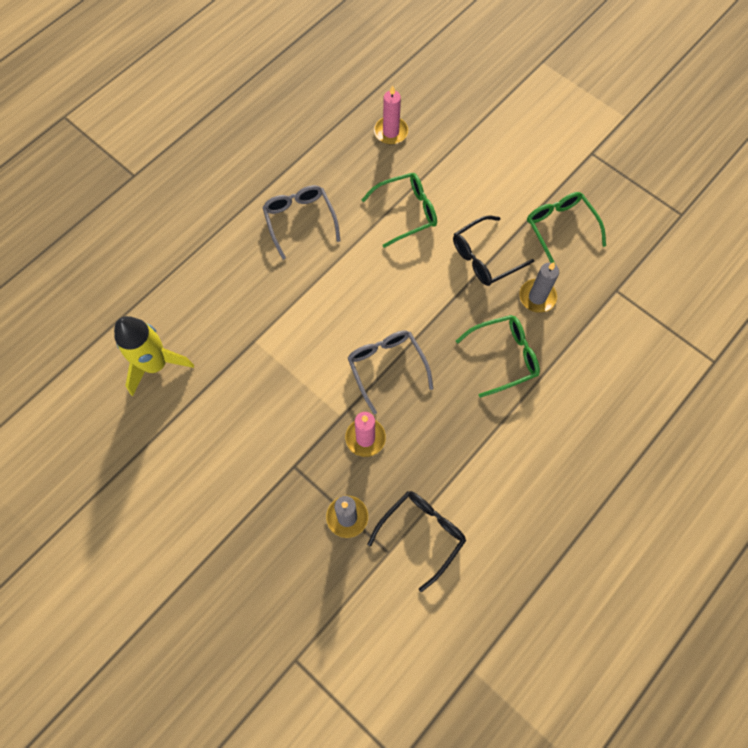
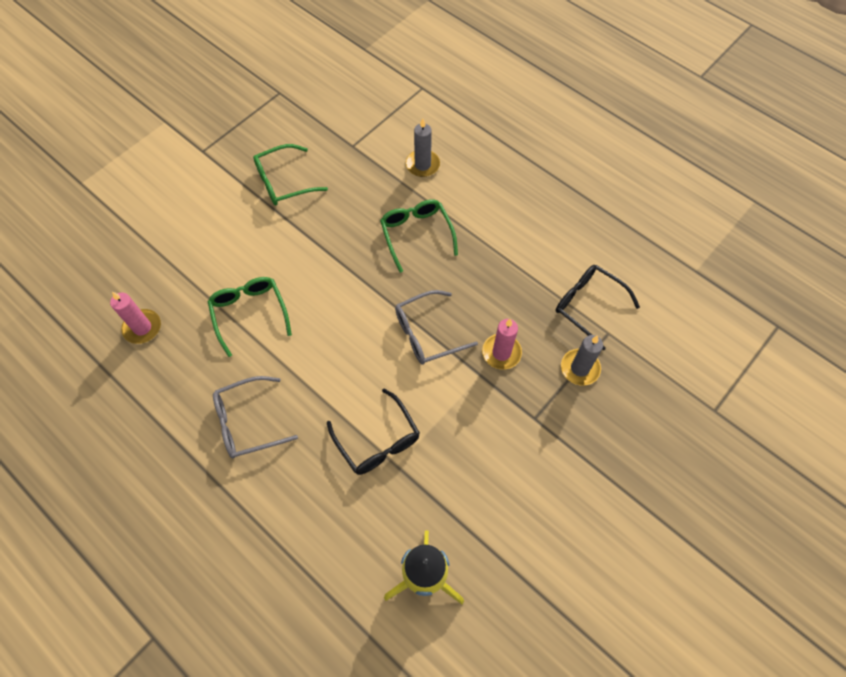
camera: 90 degrees left, 5 degrees down
black glasses [453,215,534,286] -> black glasses moved to [327,388,420,475]
grey candle [519,262,559,313] -> grey candle moved to [406,118,440,177]

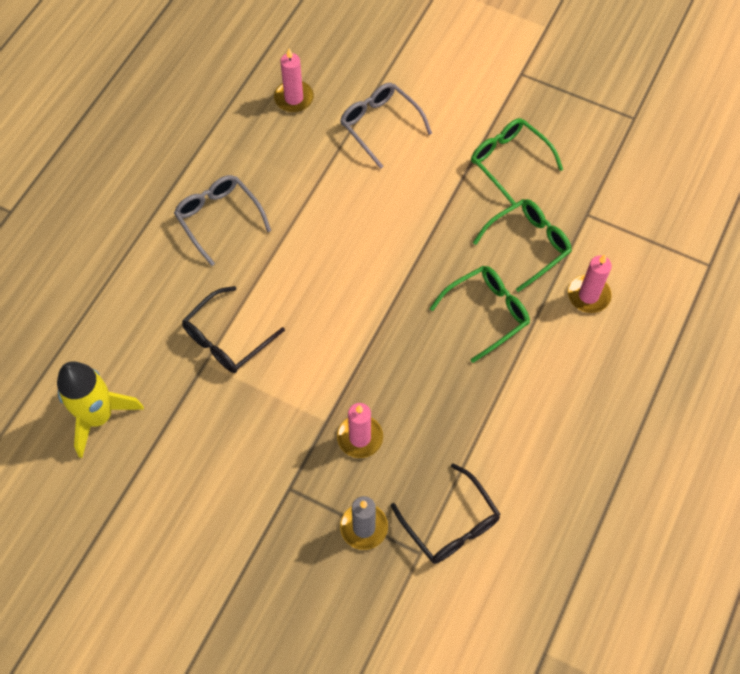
camera: 75 degrees right, 0 degrees up
green glasses [207,277,292,357] -> green glasses moved to [473,199,572,292]
grey glasses [395,290,478,365] -> grey glasses moved to [340,83,432,169]
grey candle [406,118,440,177] -> pink candle [568,255,612,313]
black glasses [556,265,640,350] -> black glasses turned 120 degrees clockwise [391,463,500,564]

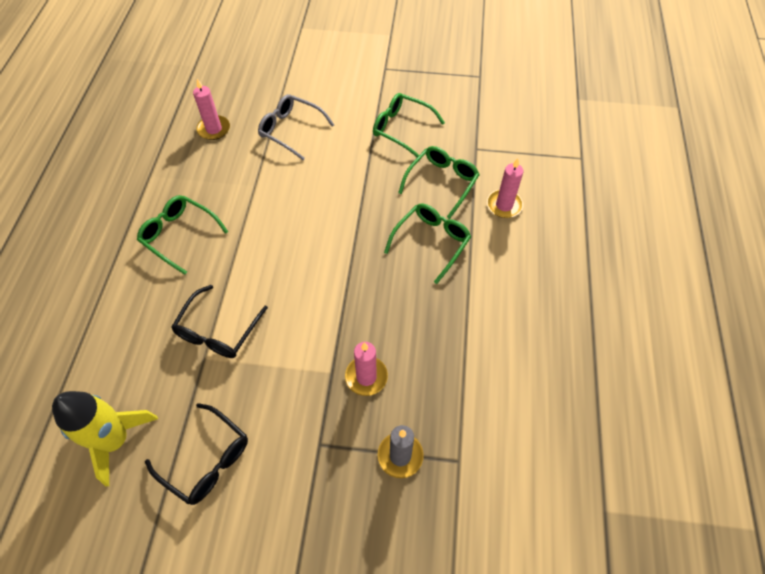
camera: 20 degrees left, 5 degrees down
grey glasses [174,175,271,266] -> green glasses [137,195,228,275]
black glasses [391,463,500,564] -> black glasses moved to [145,403,248,505]

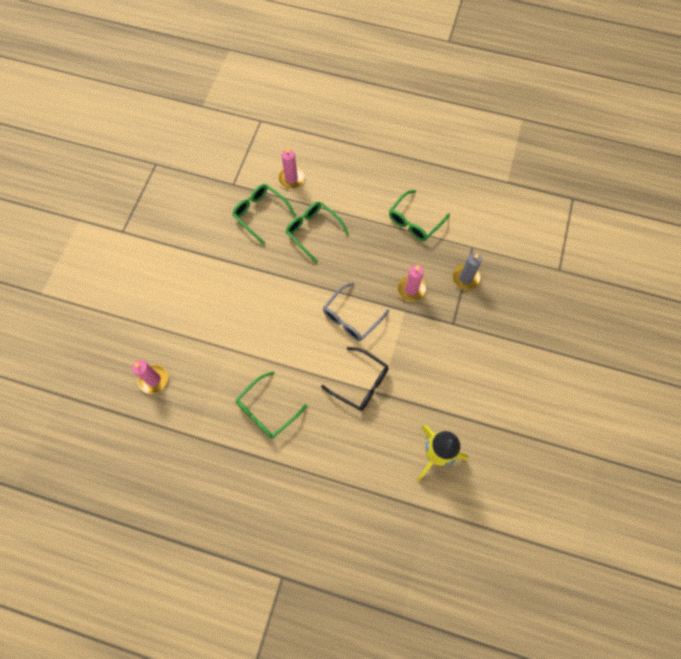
camera: 80 degrees left, 10 degrees up
black glasses [145,403,248,505] -> none
grey glasses [258,94,334,160] -> grey glasses moved to [323,282,389,341]
green glasses [373,93,445,157] -> green glasses moved to [389,190,450,241]

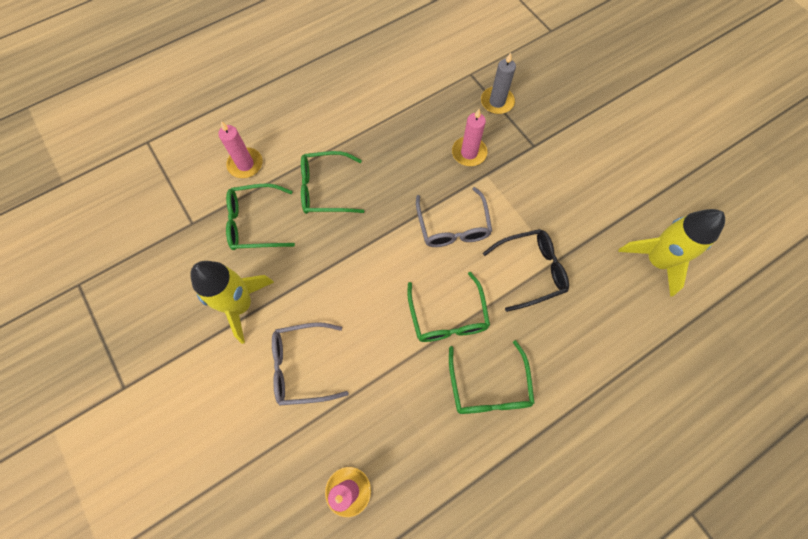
camera: 50 degrees left, 0 degrees up
green glasses [389,190,450,241] -> green glasses moved to [407,272,490,342]
none -> yellow rocket [190,261,274,344]
none -> grey glasses [272,322,349,406]

